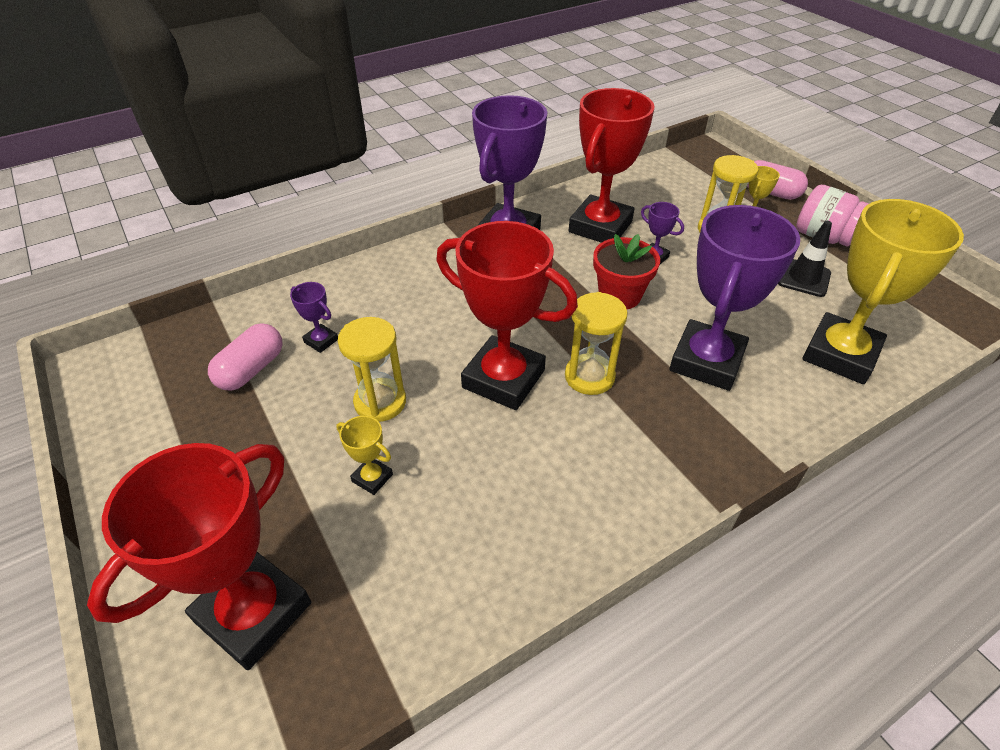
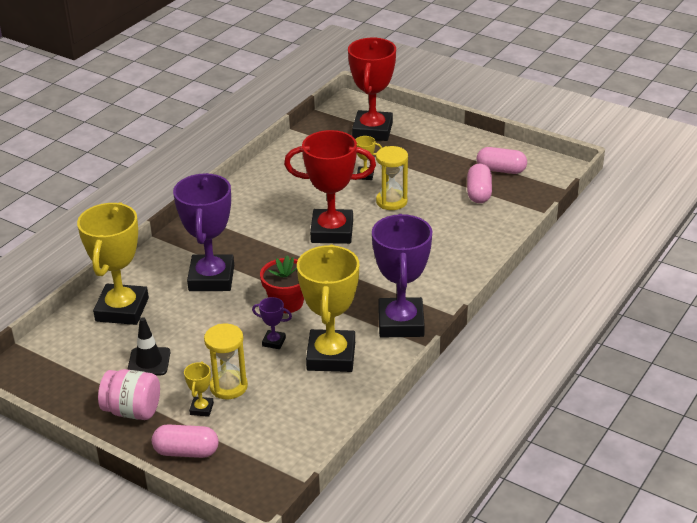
camera: 155 degrees right, 10 degrees down
purple trophy [290,282,338,353] -> none
yellow hourglass [565,292,628,395] -> none
red trophy [569,88,654,243] -> yellow trophy [297,244,359,372]
none -> pink capsule [477,147,527,174]

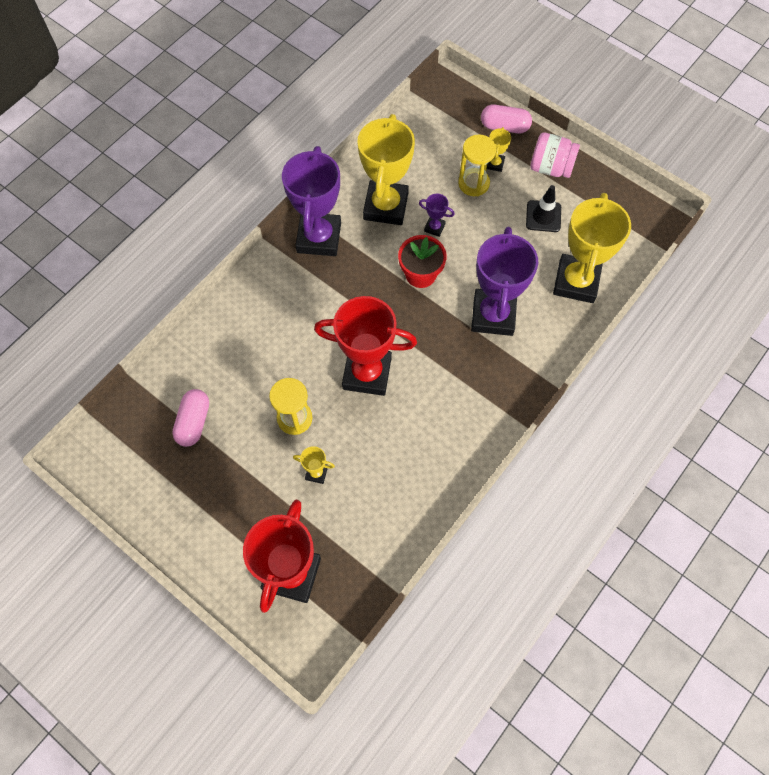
camera: 175 degrees left, 30 degrees up
pink capsule [477,147,527,174] -> none

